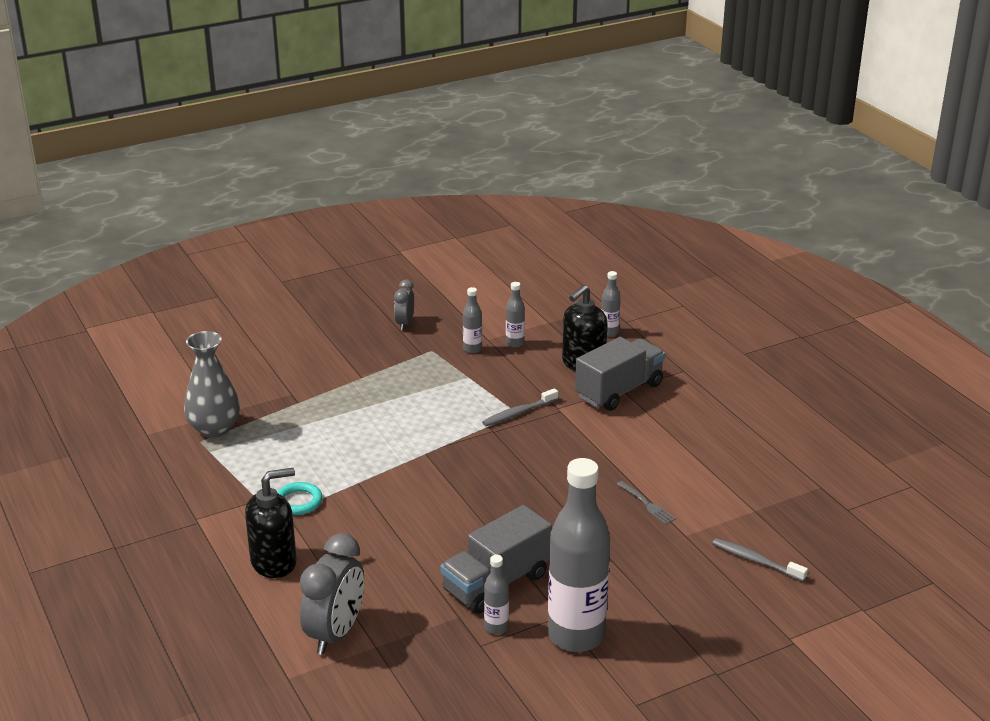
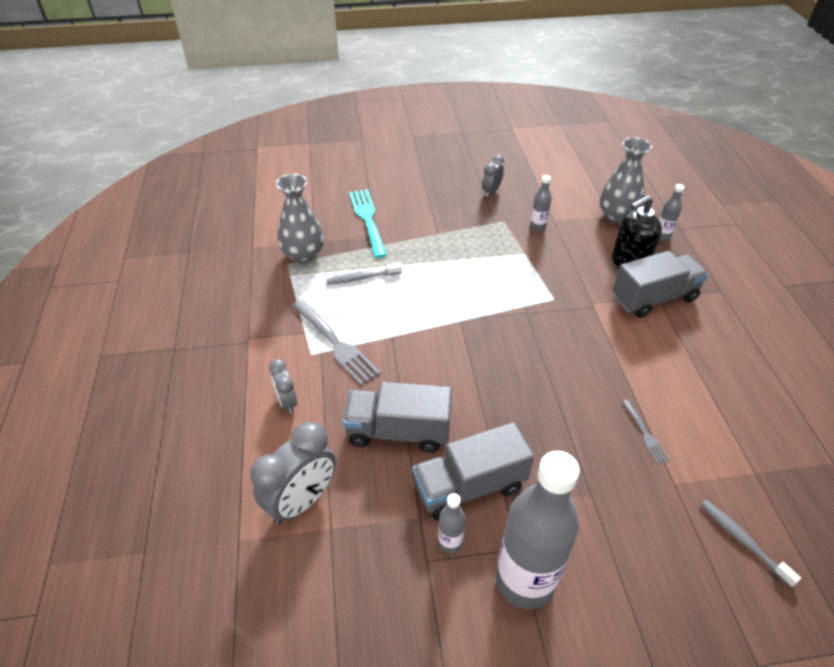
camera: 20 degrees right, 15 degrees up
black soap dispenser [245,468,297,578] -> grey clock [269,359,297,414]
turquoise ring [277,482,323,515] -> grey fork [292,300,381,386]
grey toothbrush [482,388,558,426] -> grey toothbrush moved to [326,263,402,285]
grey bottle [506,282,525,348] -> none
none -> grey truck [343,382,452,453]
none -> turquoise fork [349,190,387,258]
none -> grey vase [599,137,652,224]

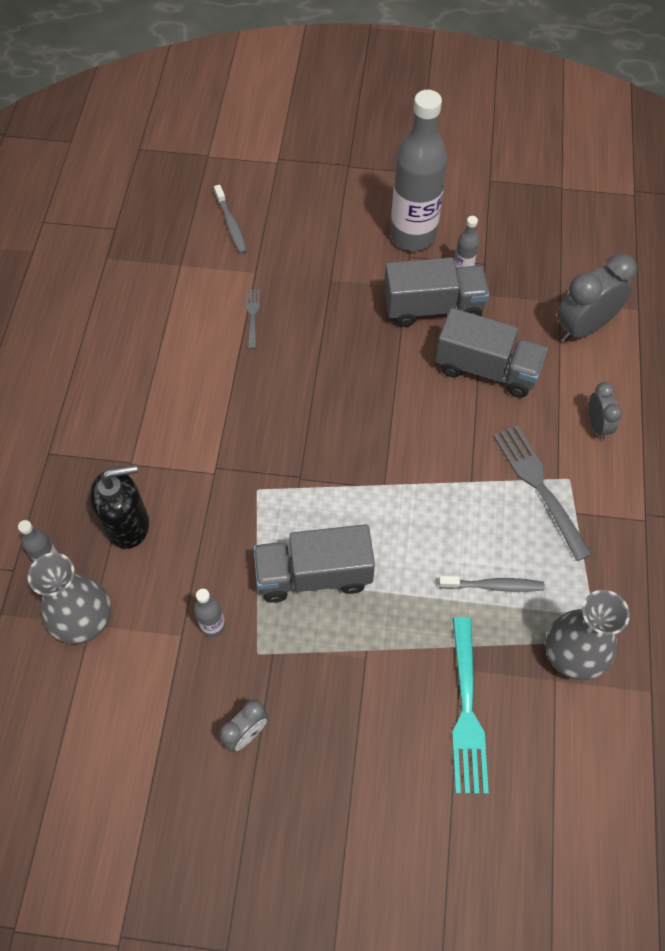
camera: 165 degrees left, 15 degrees up
grey truck [613,251,708,318] -> grey truck moved to [253,524,375,603]

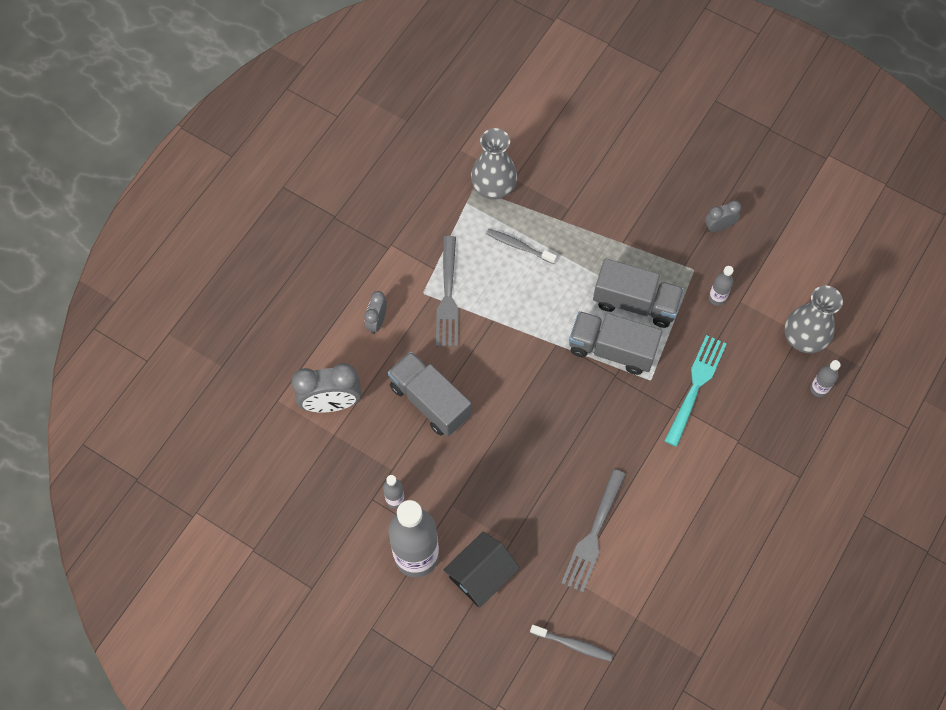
camera: 155 degrees left, 5 degrees up
black soap dispenser [90,464,149,549] -> none
grey toothbrush [214,185,247,254] -> grey toothbrush turned 105 degrees clockwise [530,625,613,661]
grey fork [246,289,260,349] -> grey fork [561,469,626,592], size x1.93
grey truck [384,257,489,327] -> grey truck moved to [569,311,662,375]
turquoise fork [452,617,489,794] -> turquoise fork moved to [664,335,727,447]
none -> black house [443,532,520,607]

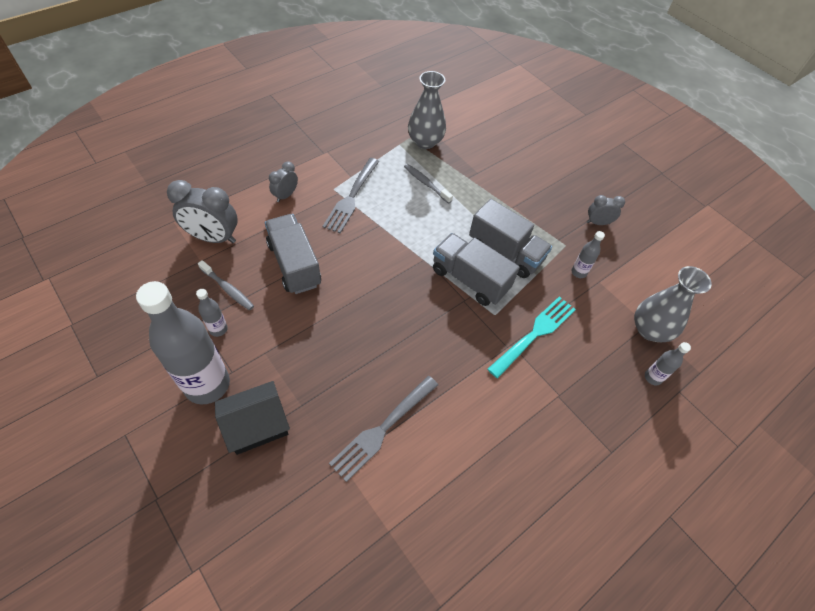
camera: 15 degrees right, 10 degrees down
grey toothbrush [530,625,613,661] -> grey toothbrush moved to [198,260,254,310]

